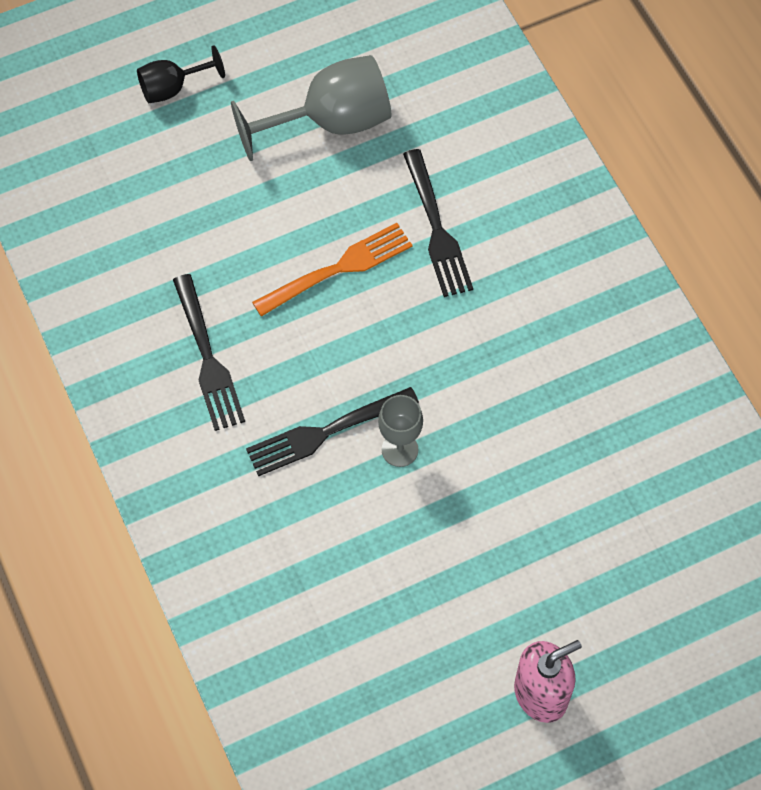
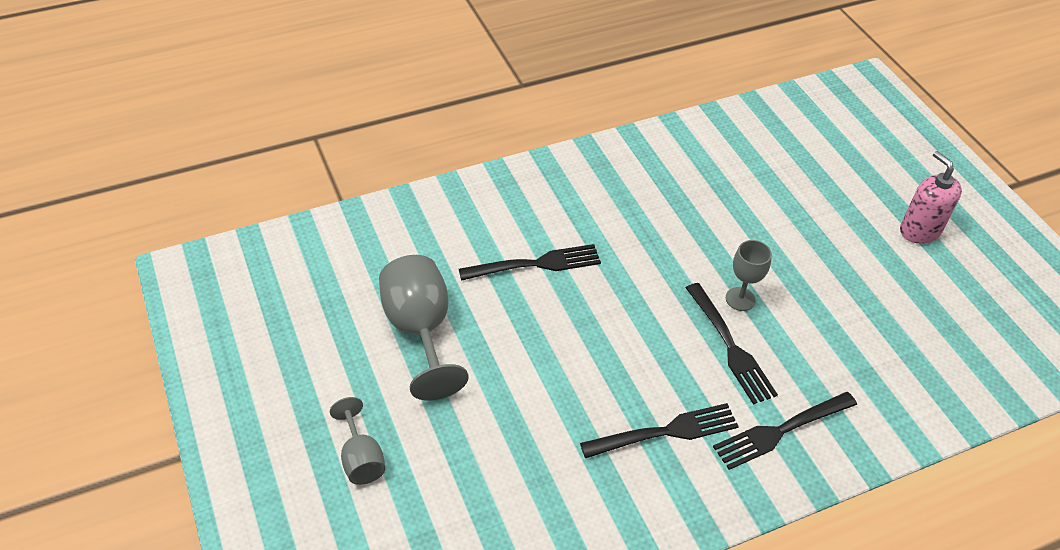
camera: 90 degrees left, 15 degrees down
black goblet [137,45,225,103] -> grey goblet [330,397,386,485]
orange fork [252,223,412,317] -> none
none -> black fork [713,392,857,470]

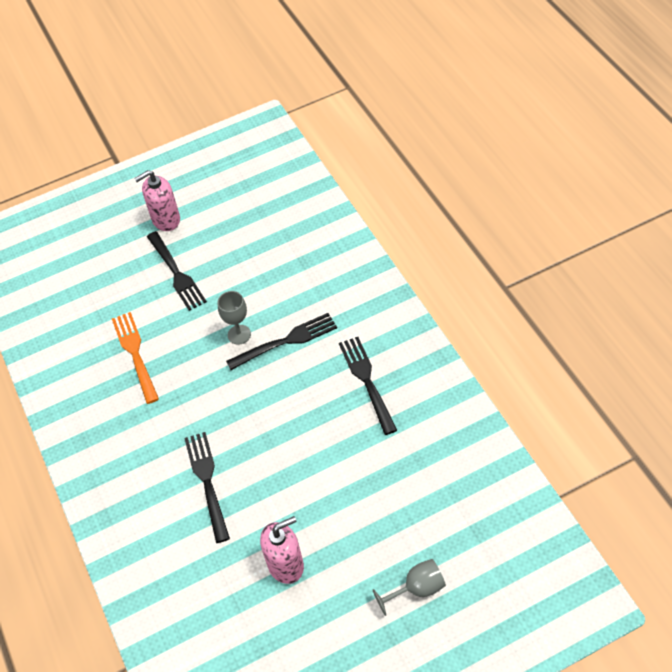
camera: 85 degrees left, 5 degrees up
grey goblet [379,255,468,400] -> pink soap dispenser [260,516,304,584]
black fork [713,392,857,470] -> black fork moved to [147,231,207,311]
none -> orange fork [112,312,159,404]

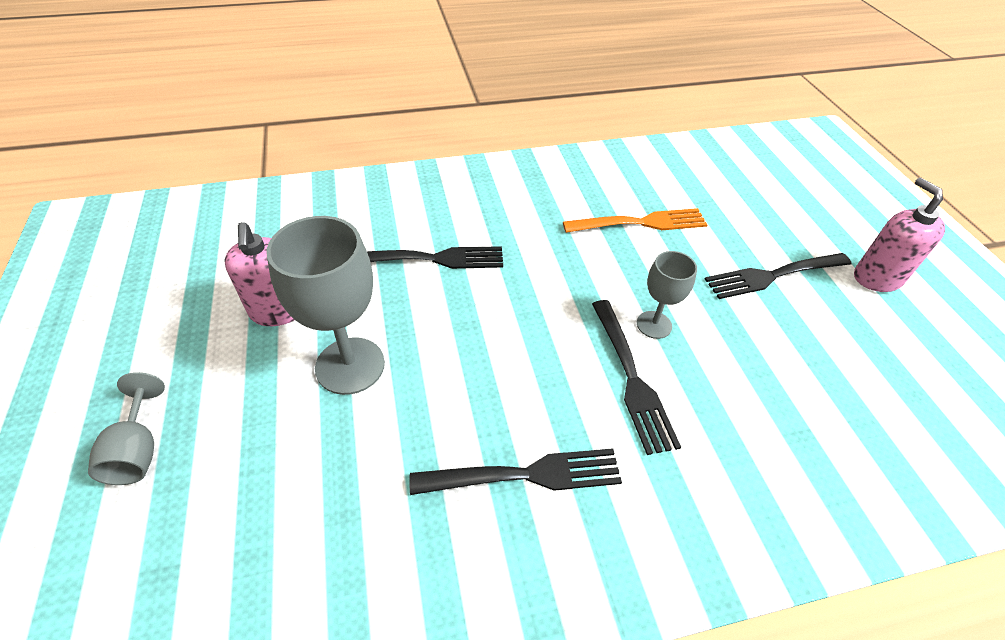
camera: 95 degrees right, 5 degrees down
none -> grey goblet [266,216,385,395]

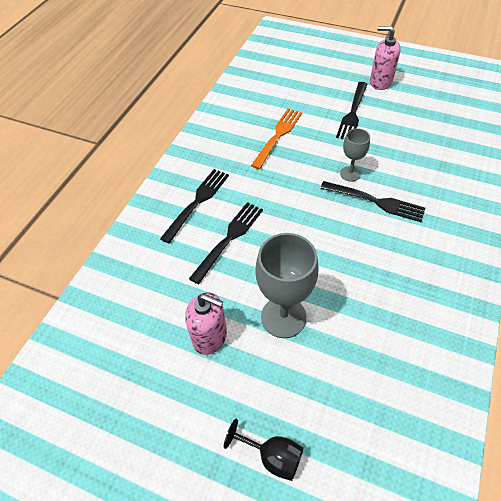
camera: 50 degrees left, 5 degrees up
grey goblet [88,372,165,485] -> black goblet [224,419,304,481]
black fork [409,448,622,495] -> black fork moved to [160,169,229,244]

